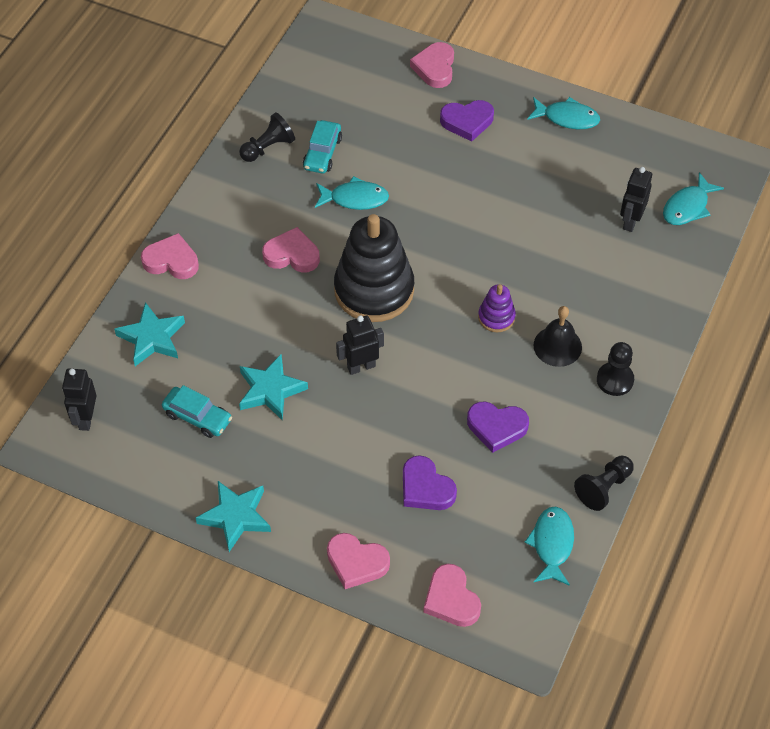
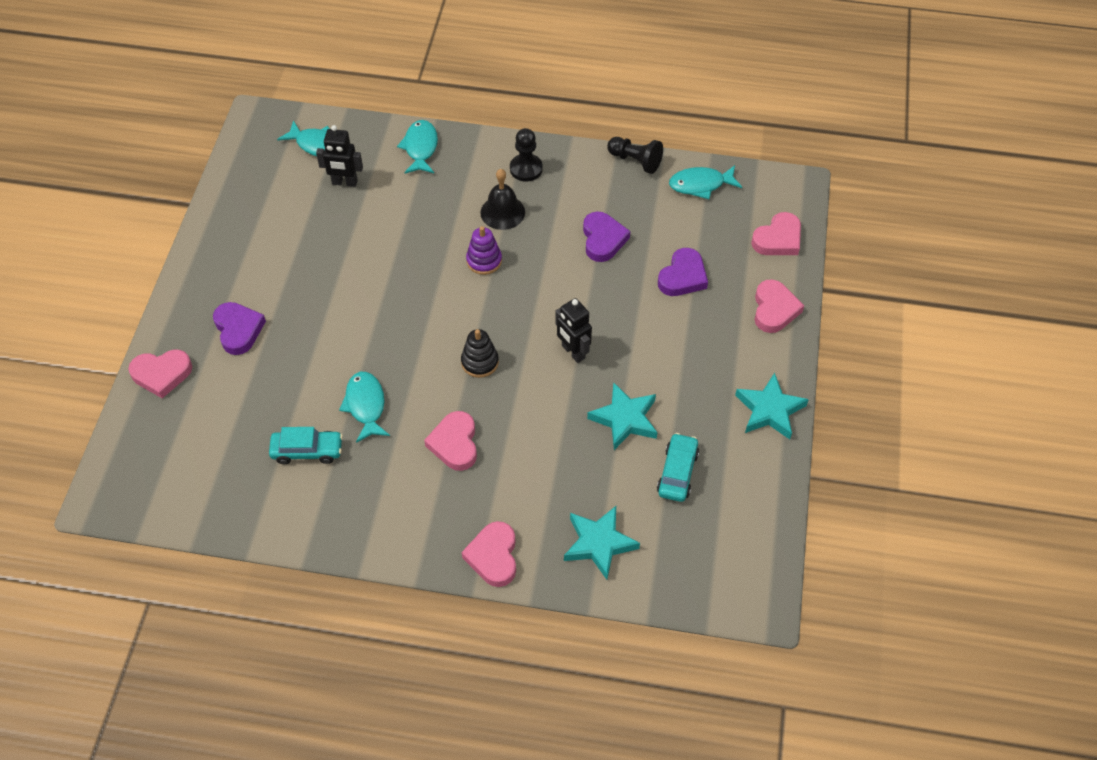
camera: 105 degrees left, 0 degrees up
black robot [62,369,96,431] -> none
black pawn [239,112,295,162] -> none
black stacking toy [334,214,414,322] -> black stacking toy [461,329,499,378], size x0.46
turquoise fish [527,97,600,129] -> turquoise fish moved to [397,120,438,174]

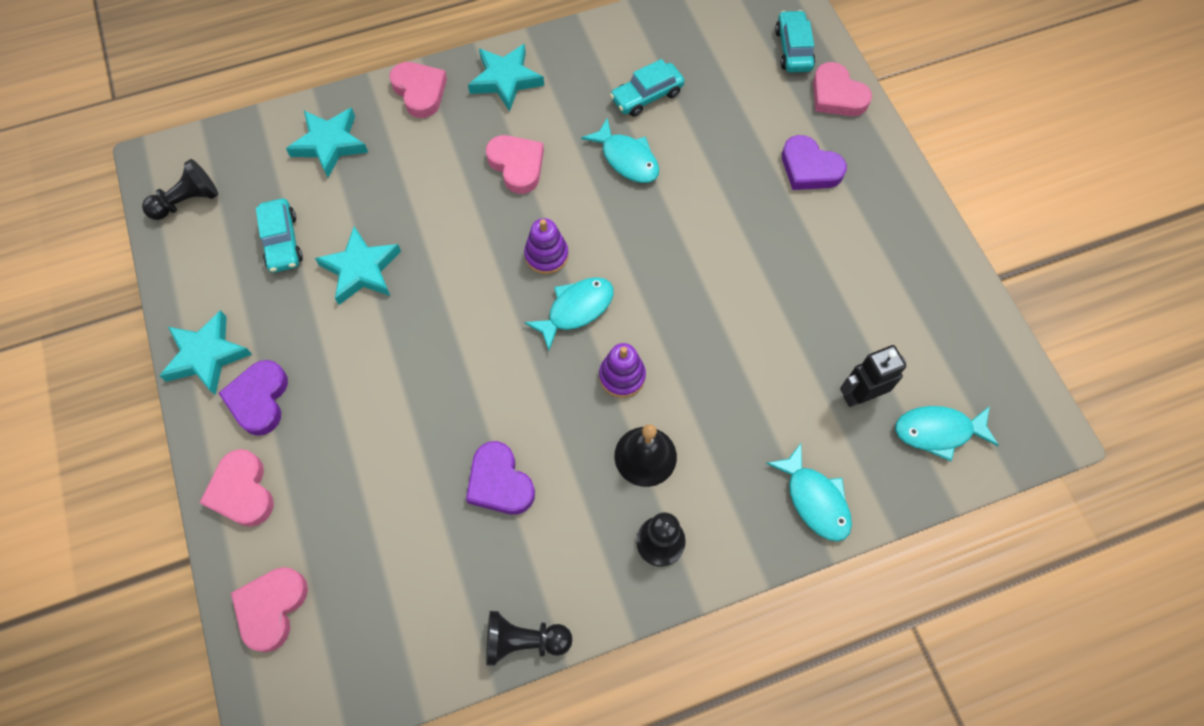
camera: 150 degrees right, 10 degrees up
pink heart [128,349,192,398] -> pink heart turned 90 degrees counterclockwise [813,62,872,116]
black stacking toy [461,329,499,378] -> purple stacking toy [524,218,569,274]
black robot [555,298,592,363] -> none
purple heart [658,248,708,296] -> purple heart moved to [219,360,288,436]
turquoise fish [669,165,742,199] -> turquoise fish moved to [524,277,614,351]
none -> black pawn [142,159,218,220]
none -> turquoise star [468,44,544,111]
none -> turquoise car [775,10,816,73]

